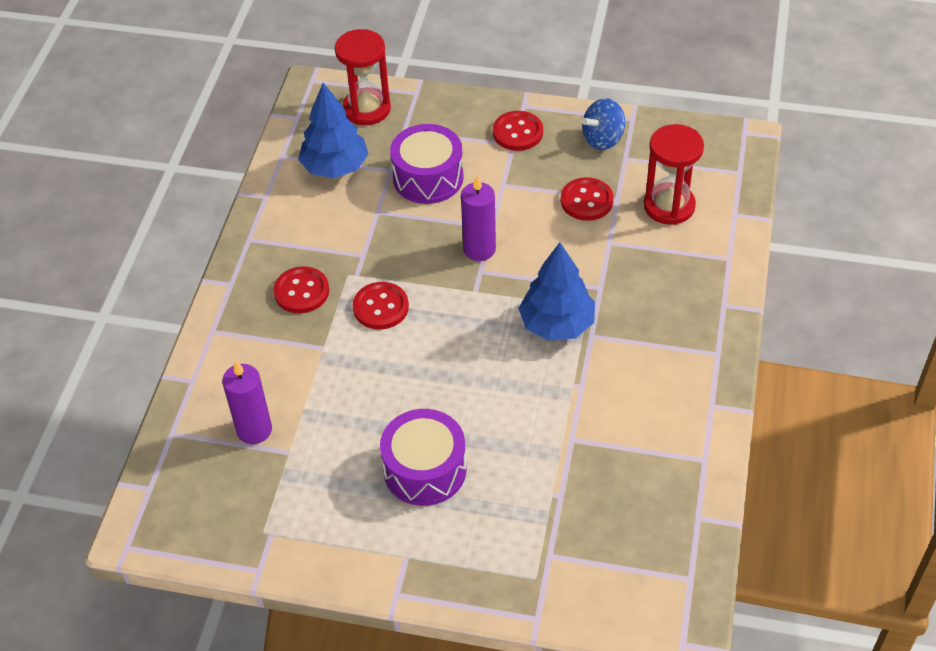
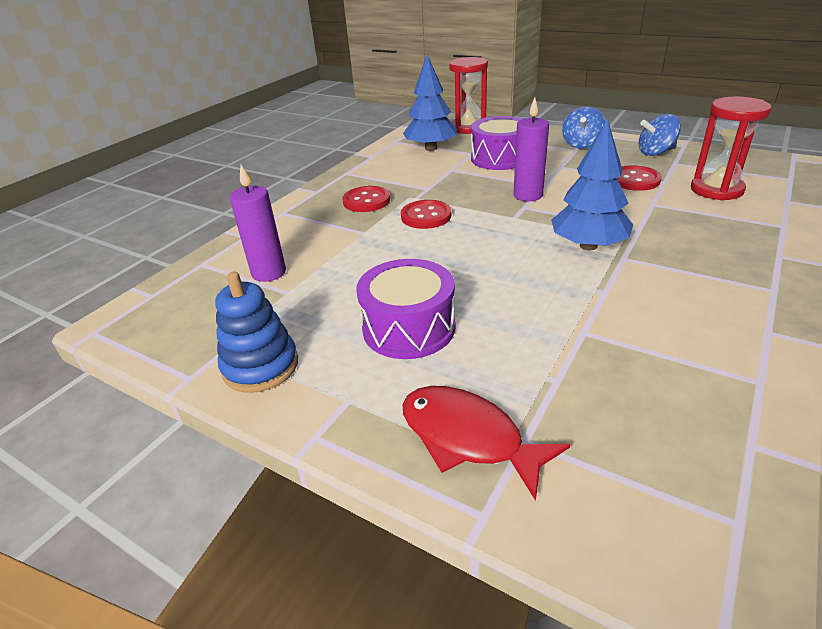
camera: 20 degrees right, 15 degrees down
red button [493,111,543,151] -> blue spinning top [562,107,606,149]
none -> blue stacking toy [215,272,298,393]
none -> red fish [402,386,570,501]

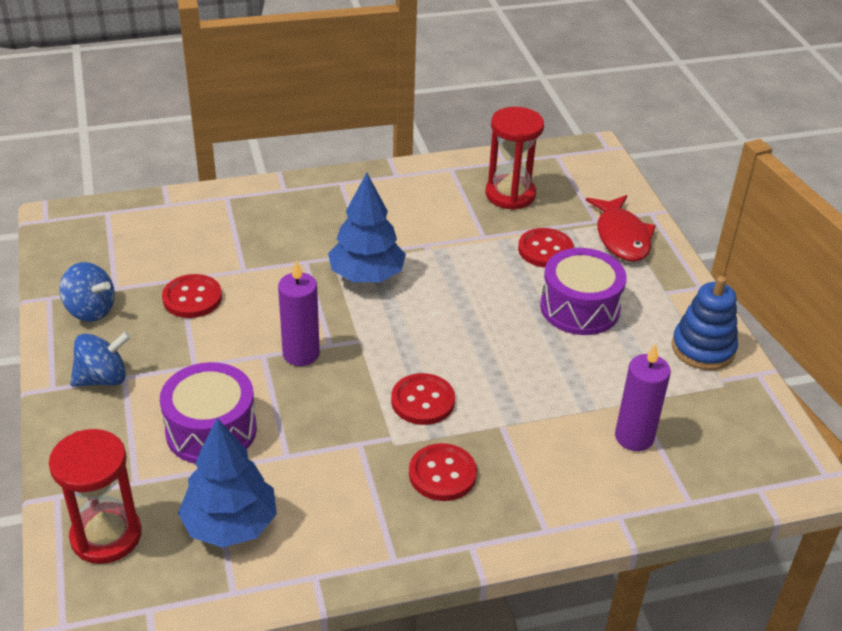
camera: 140 degrees left, 5 degrees up
red hourglass [691,96,772,201] -> red hourglass moved to [485,107,544,210]
none -> red button [518,228,574,267]

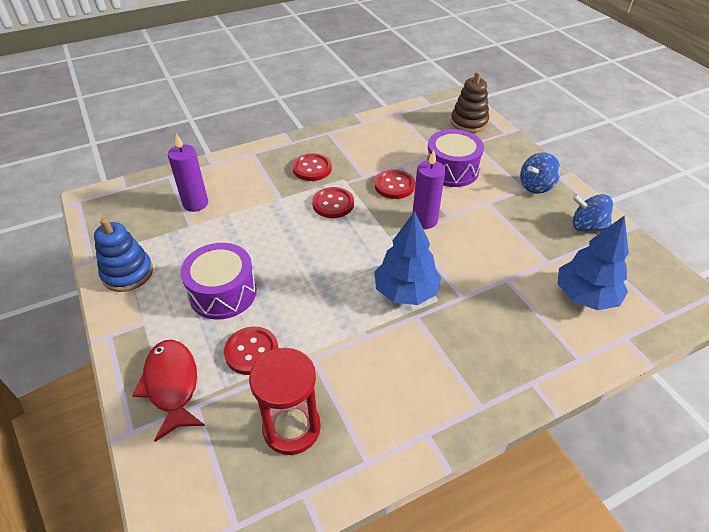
camera: 170 degrees right, 5 degrees up
red hourglass [49,429,142,564] -> brown stacking toy [451,71,489,133]
red button [162,274,222,318] -> red button moved to [375,170,415,199]
blue tree [178,418,277,548] -> blue tree moved to [558,215,629,310]

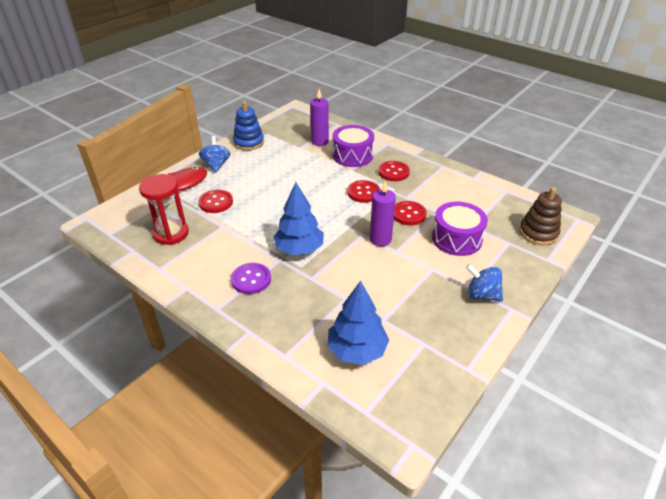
camera: 65 degrees right, 5 degrees down
purple drum [180,243,257,320] -> purple drum moved to [332,125,374,167]
blue spinning top [572,194,613,231] -> blue spinning top moved to [199,136,230,173]
none -> purple button [231,263,271,294]

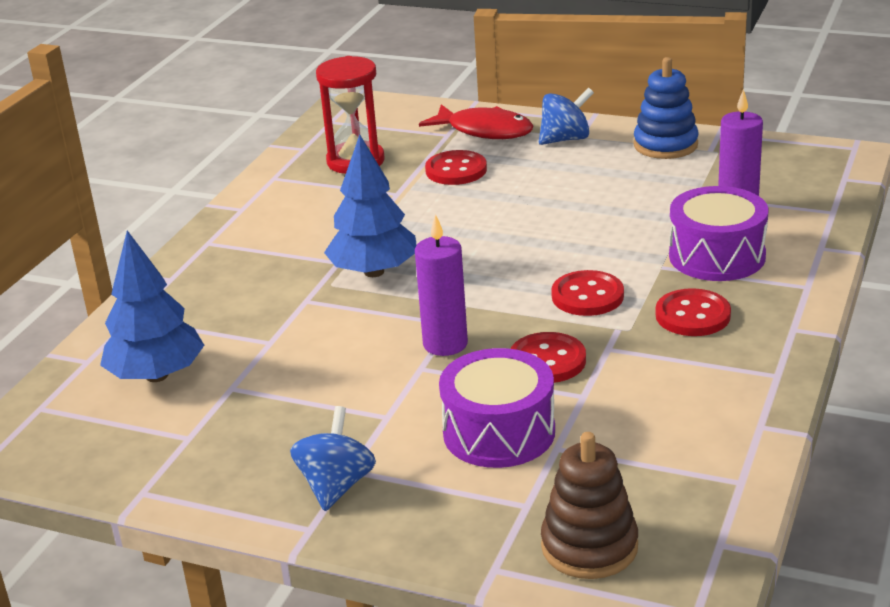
camera: 75 degrees right, 10 degrees down
purple button [231,263,271,294] -> none

